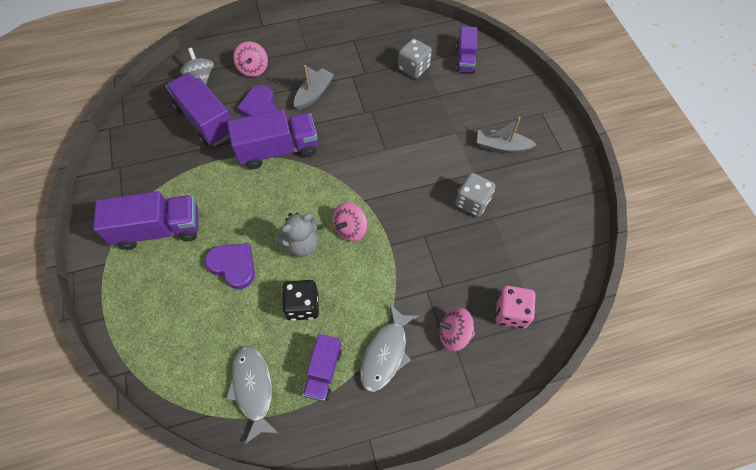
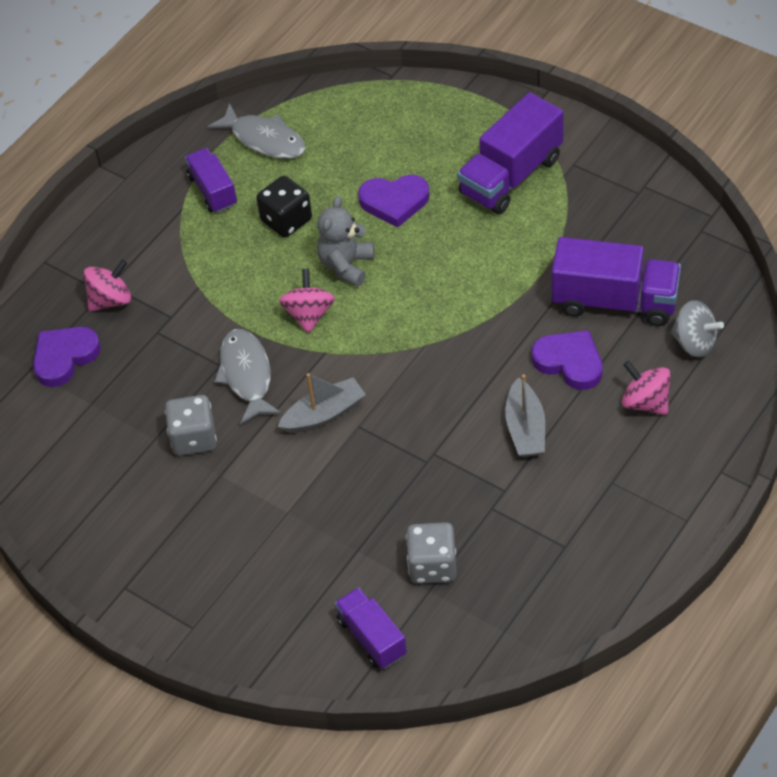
camera: 145 degrees right, 10 degrees down
purple truck [227,109,318,169] -> none
grey fish [360,304,419,392] -> grey fish moved to [214,329,282,425]
grey boat [477,117,537,153] -> grey boat moved to [278,373,366,433]
pink dice [495,285,536,328] -> purple heart [33,327,101,387]

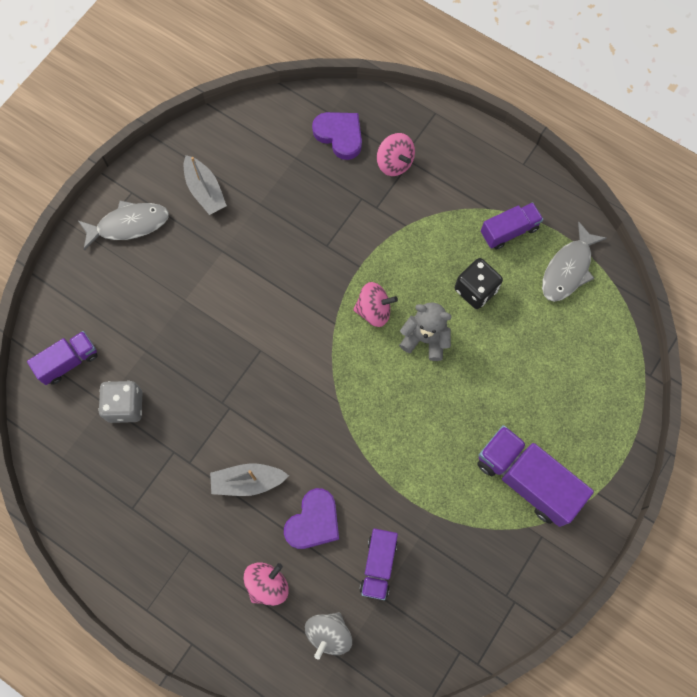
camera: 85 degrees right, 20 degrees up
grey dice [165,395,217,456] -> none
grey fish [214,329,282,425] -> grey fish moved to [78,201,169,250]
grey boat [278,373,366,433] -> grey boat moved to [184,155,227,215]
purple heart [358,175,430,228] -> none
purple truck [552,237,681,326] -> purple truck [360,528,398,600], size x0.60

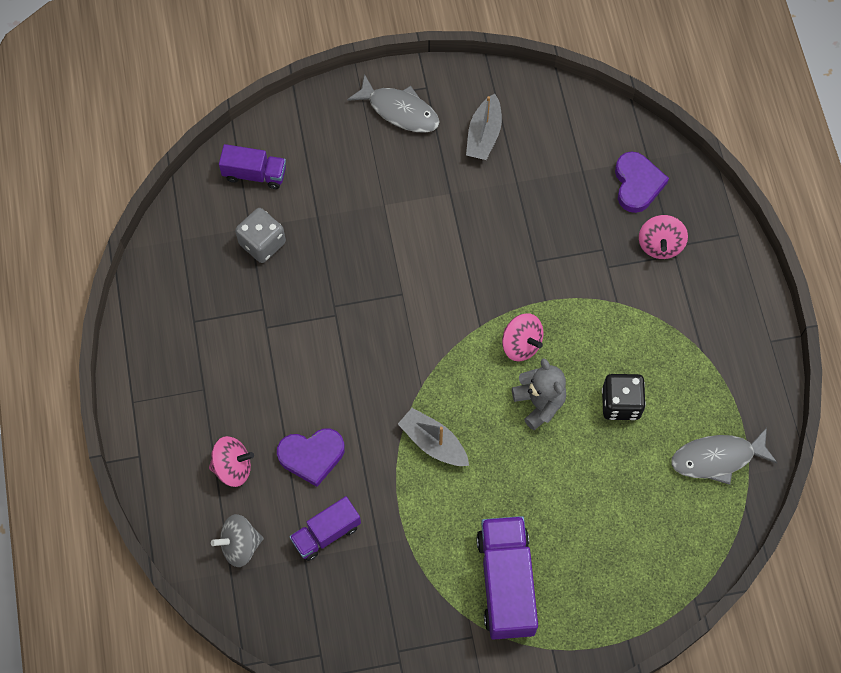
camera: 45 degrees right, 5 degrees down
grey boat [210,464,289,496] -> grey boat moved to [398,408,469,466]
purple truck [481,202,543,250] -> none

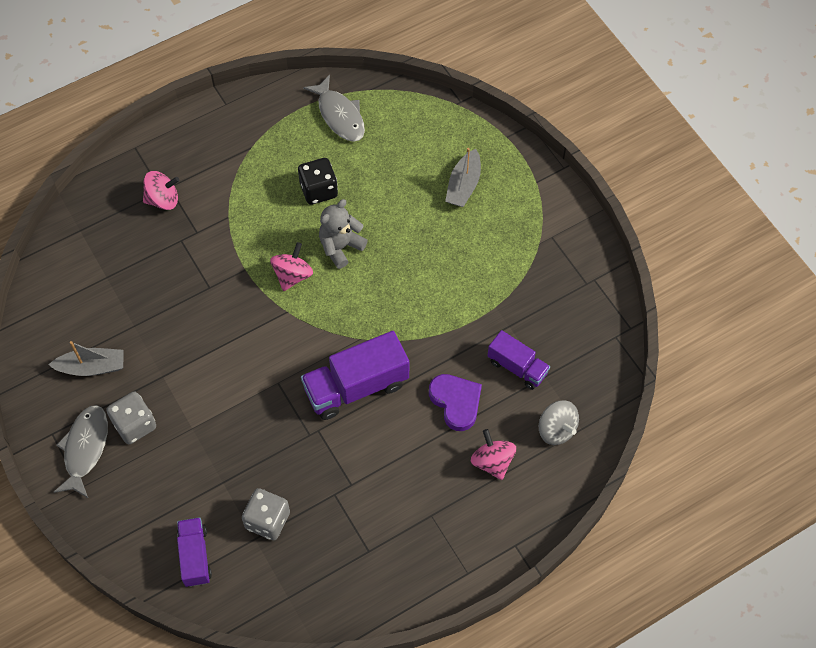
camera: 110 degrees left, 5 degrees down
grey boat [398,408,469,466] -> grey boat moved to [445,148,481,207]
purple truck [476,516,538,640] -> purple truck moved to [301,331,409,420]
purple heart [615,151,669,213] -> none
none -> grey dice [106,392,156,444]

